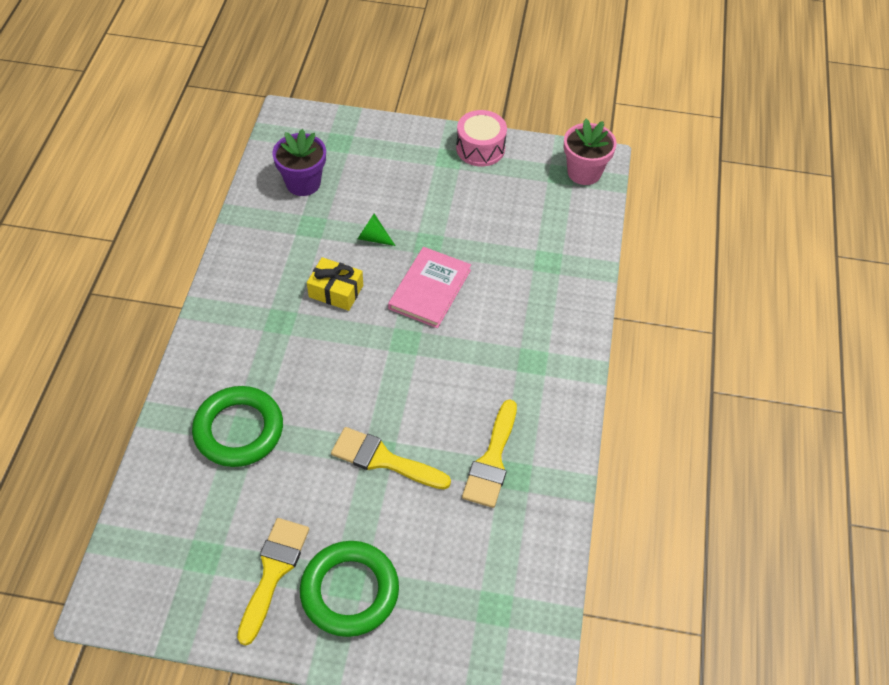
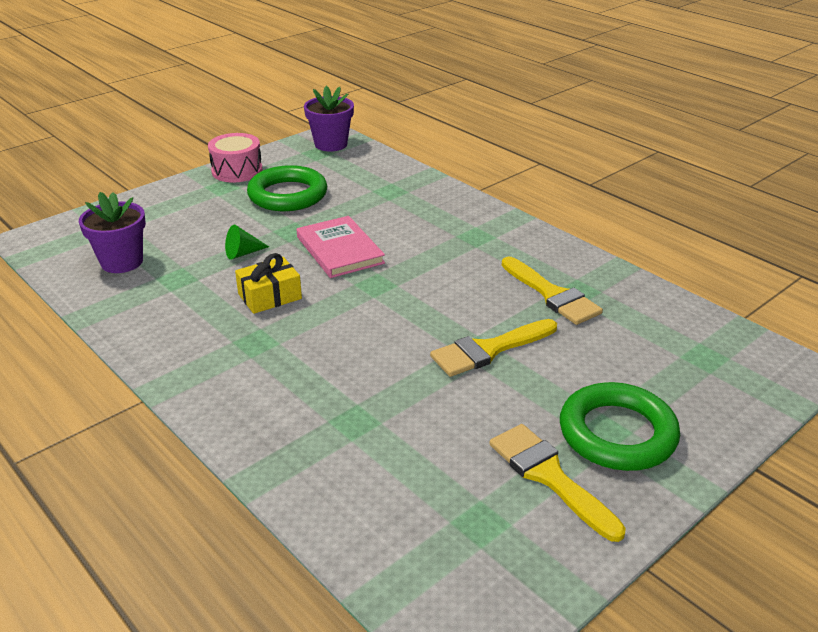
camera: 50 degrees left, 20 degrees down
green ring [192,386,283,467] -> green ring moved to [247,165,327,211]
pink flower pot [564,119,617,185] -> purple flower pot [304,86,354,152]

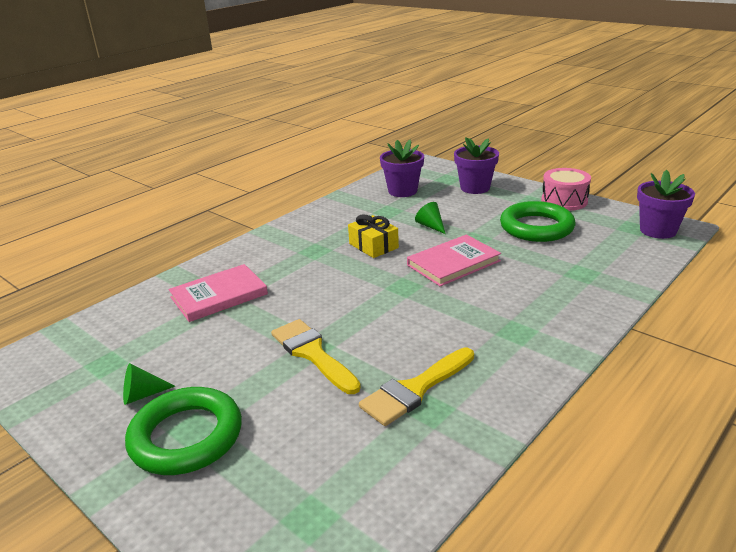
camera: 85 degrees right, 5 degrees down
yellow brush [489,424,626,542] -> green cone [123,363,175,405]
none -> pink book [169,264,268,322]
none -> purple flower pot [454,137,499,194]

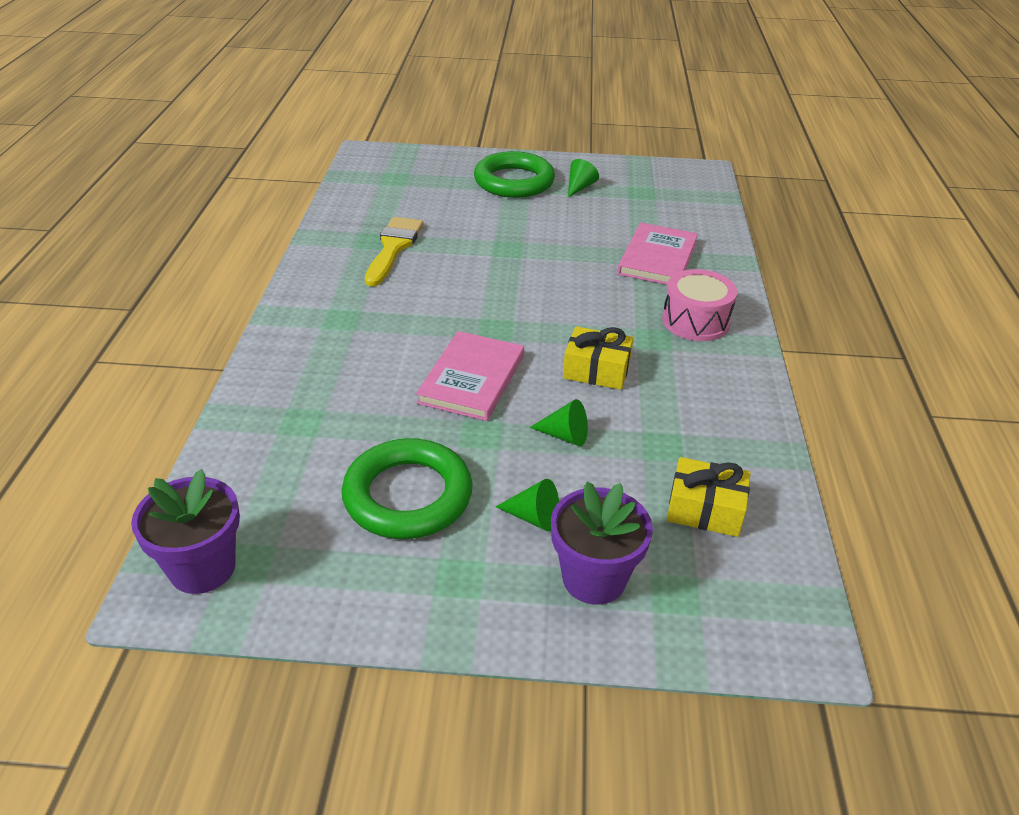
camera: 140 degrees right, 10 degrees up
yellow brush [271,319,361,394] -> none
purple flower pot [380,140,424,197] -> yellow gift [667,457,751,537]
pink drum [541,168,591,211] -> pink drum moved to [662,269,737,341]
none -> green cone [495,479,559,531]

